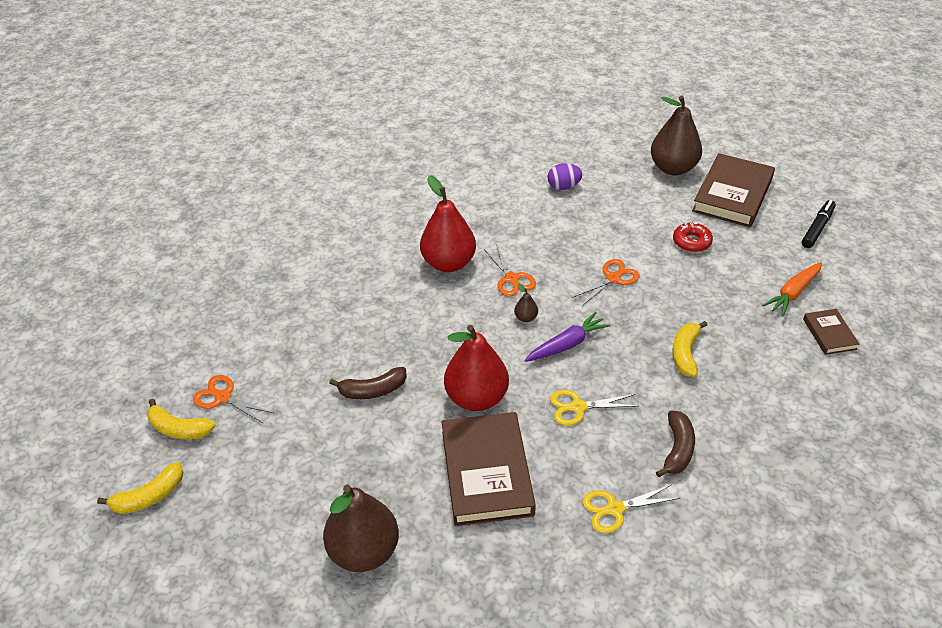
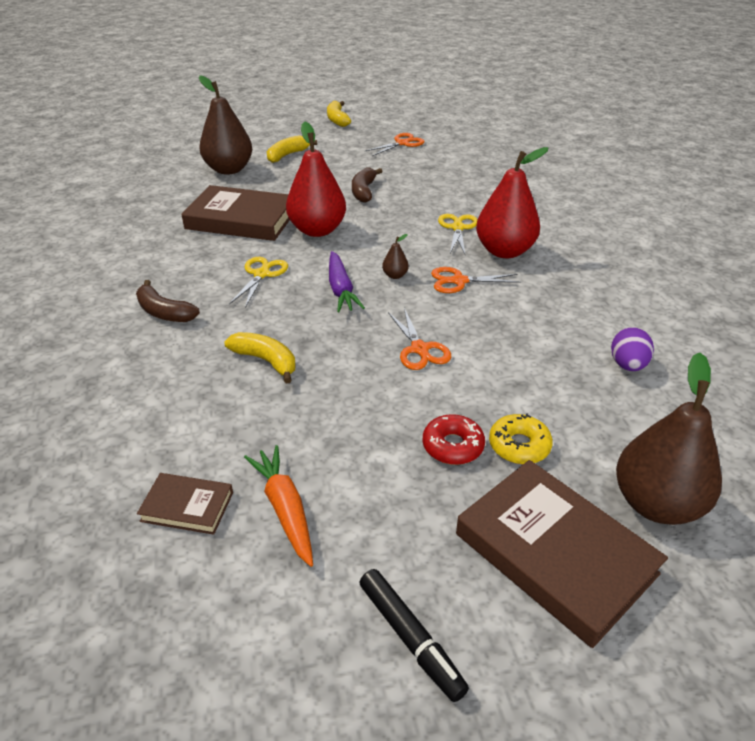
camera: 110 degrees right, 5 degrees down
yellow banana [147,399,216,439] -> yellow banana moved to [267,135,317,163]
yellow scissors [582,485,679,533] -> yellow scissors moved to [438,214,478,254]
none -> yellow donut [489,413,553,464]

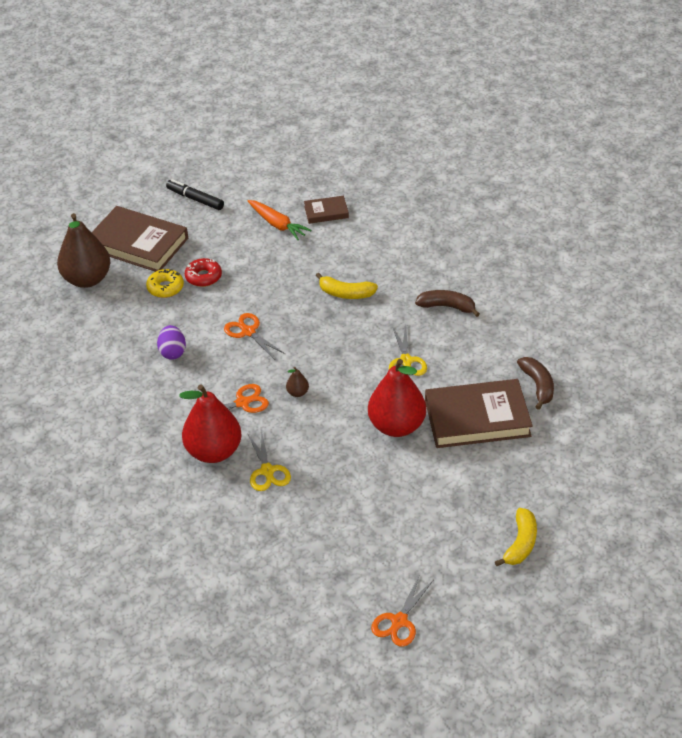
camera: 160 degrees right, 5 degrees up
brown pear [199,75,252,175] -> none
yellow banana [327,101,351,127] -> none
purple carrot [329,251,365,312] -> none
brown banana [352,168,382,203] -> brown banana moved to [517,357,554,410]
purple egg [611,327,654,371] -> purple egg moved to [157,325,186,360]

